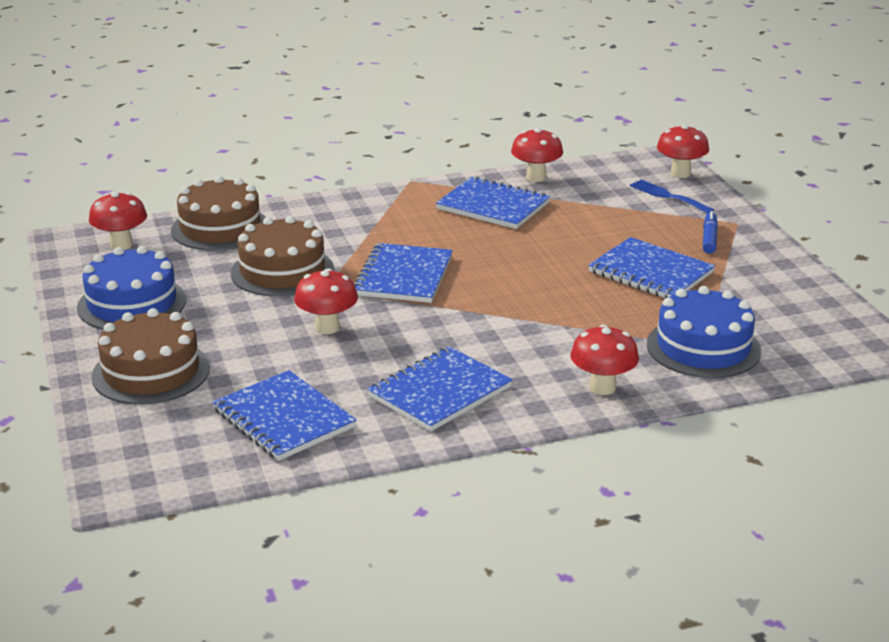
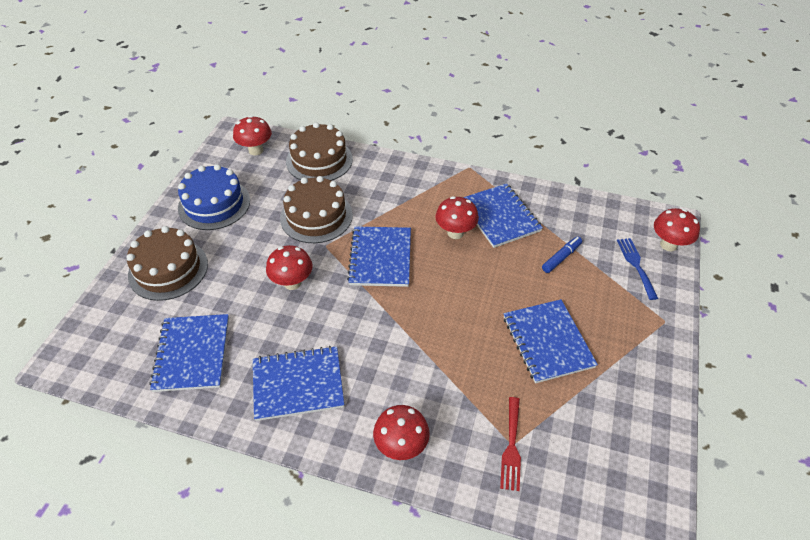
camera: 35 degrees right, 20 degrees up
blue notebook [354,243,453,303] -> blue notebook turned 45 degrees counterclockwise [347,226,411,287]
red mushroom [511,128,563,182] -> red mushroom moved to [435,196,479,239]
blue cake [647,286,761,378] -> red fork [500,397,521,491]
blue marker [703,211,718,254] -> blue marker moved to [542,236,582,273]

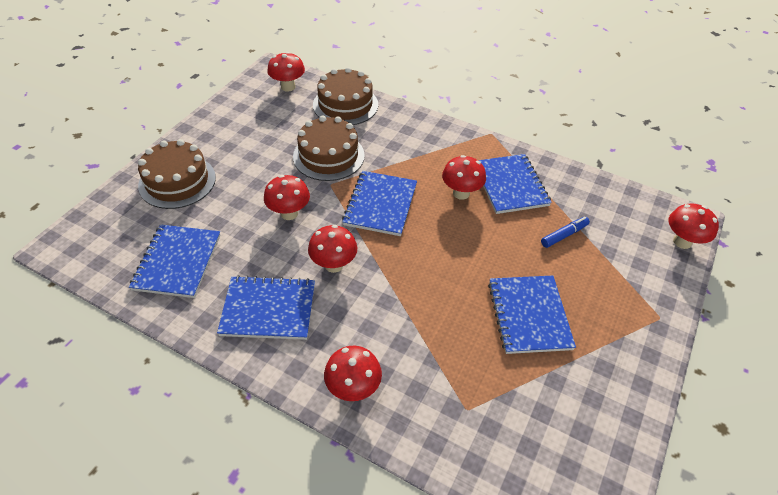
camera: 10 degrees right, 0 degrees up
blue cake [178,164,250,230] -> none
red fork [500,397,521,491] -> none
blue fork [617,238,658,300] -> none
none -> red mushroom [308,225,357,273]

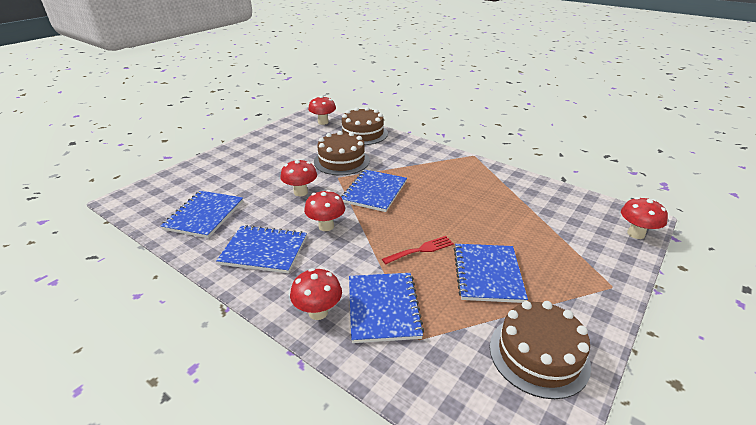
camera: 10 degrees right, 15 degrees down
brown cake [138,139,216,209] -> brown cake moved to [490,301,591,399]
red mushroom [442,155,486,200] -> none
blue notebook [478,154,552,214] -> blue notebook moved to [349,273,424,343]
blue marker [541,217,590,248] -> none
none -> red fork [382,236,454,265]

